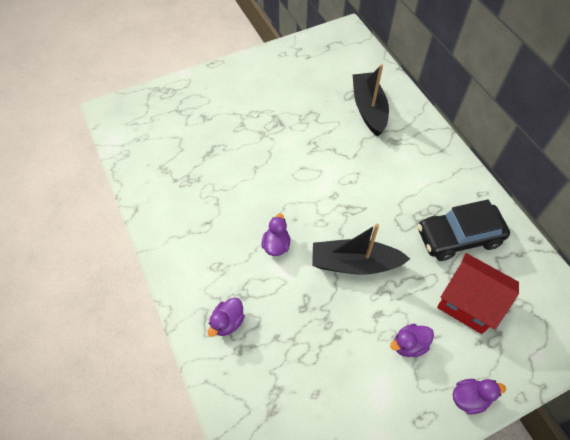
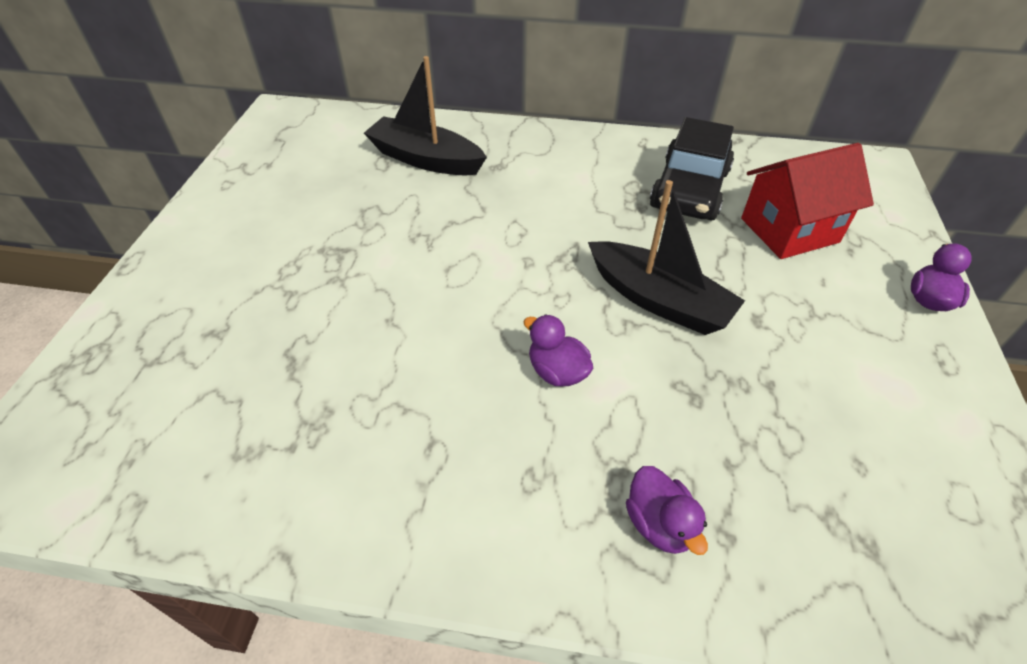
camera: 55 degrees left, 10 degrees down
black boat [312,224,410,275] -> black boat turned 90 degrees counterclockwise [588,180,745,335]
purple duck [390,324,434,357] -> none

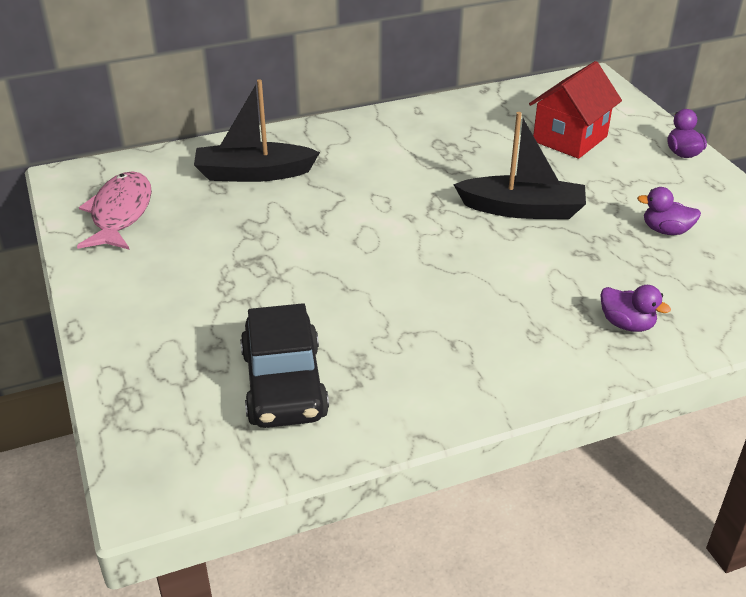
camera: 30 degrees left, 10 degrees down
purple duck [523,315,593,386] -> purple duck moved to [637,187,701,235]
black car [650,117,734,220] -> black car moved to [240,303,329,428]
none -> pink fish [77,171,152,250]

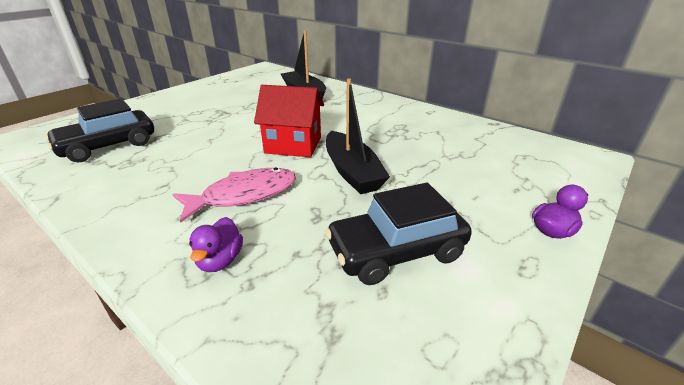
camera: 60 degrees right, 5 degrees down
pink fish [77,171,152,250] -> pink fish moved to [173,167,296,223]
red house [529,61,622,159] -> red house moved to [254,85,324,157]
purple duck [637,187,701,235] -> black car [325,183,472,285]

